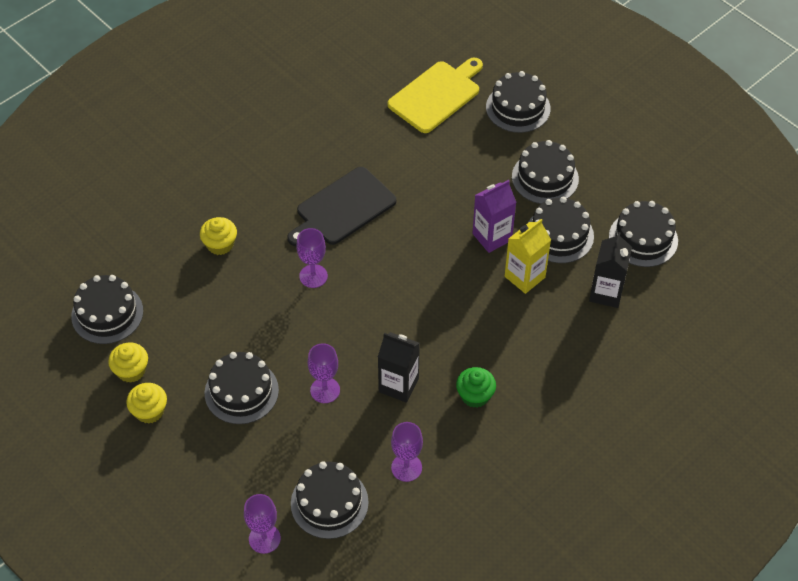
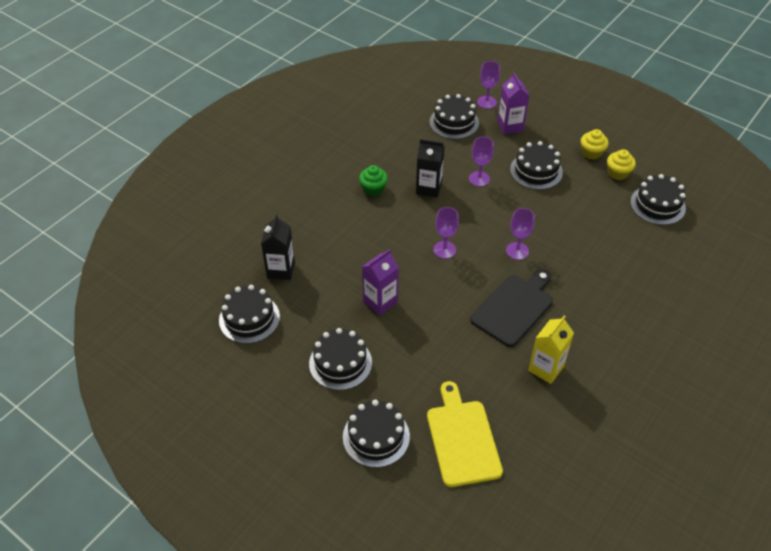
camera: 170 degrees right, 5 degrees down
yellow cupcake [200,217,237,255] -> none
yellow cutting board [387,58,483,133] -> yellow cutting board turned 135 degrees clockwise [427,381,503,487]
purple goblet [391,422,423,482] -> purple goblet moved to [433,207,459,259]
yellow carton [505,219,551,294] -> yellow carton moved to [528,316,574,384]
black cake [528,197,594,263] -> none
none -> purple carton [497,73,530,135]

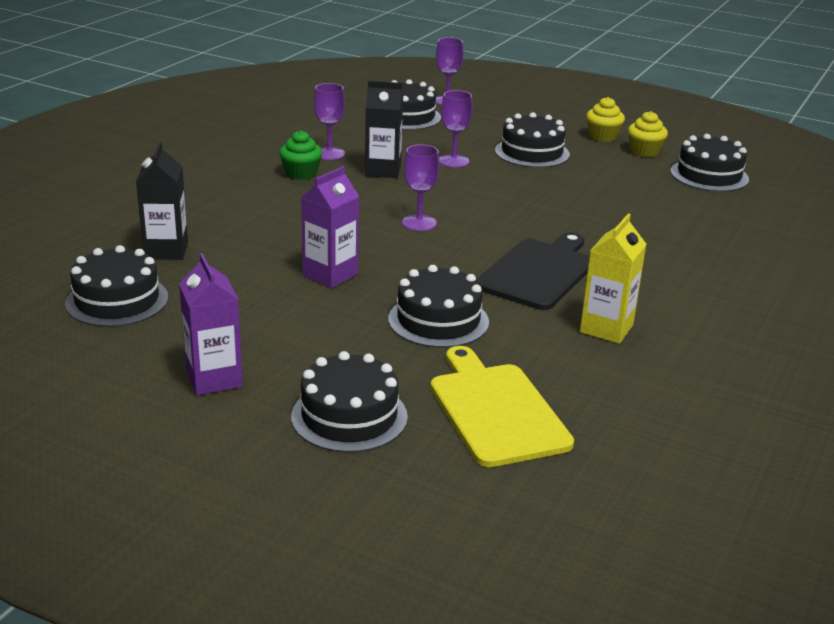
camera: 10 degrees left, 20 degrees down
black cake [309,328,372,390] -> black cake moved to [388,265,489,348]
purple carton [497,73,530,135] -> purple carton moved to [179,253,243,395]
purple goblet [506,208,535,260] -> purple goblet moved to [314,83,345,160]

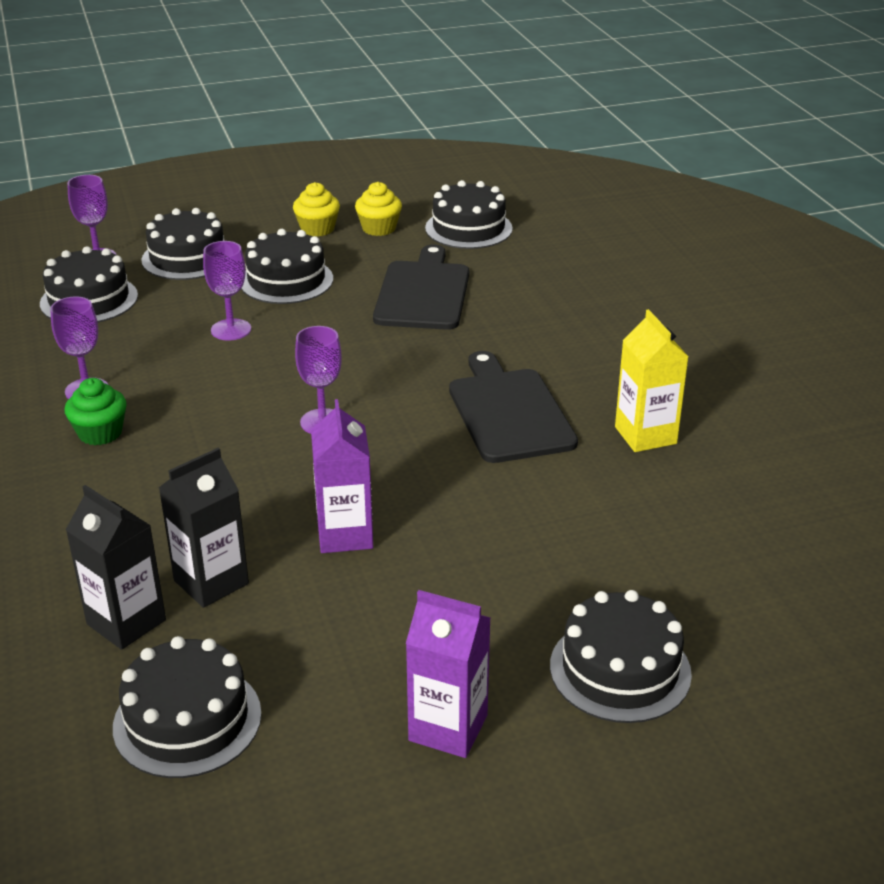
camera: 45 degrees left, 5 degrees up
black carton [365,81,403,178] -> black carton moved to [159,448,249,608]
black cake [388,265,489,348] -> black cake moved to [141,208,224,280]
yellow cutting board [430,346,574,467] -> none
none -> black cutting board [373,244,469,330]

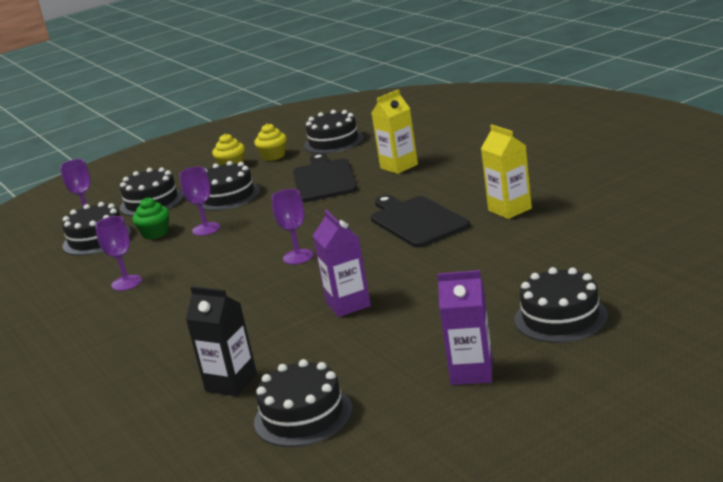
camera: 10 degrees left, 10 degrees down
green cupcake [65,378,126,445] -> green cupcake moved to [132,197,169,240]
black carton [159,448,249,608] -> none
none -> yellow carton [371,89,418,174]

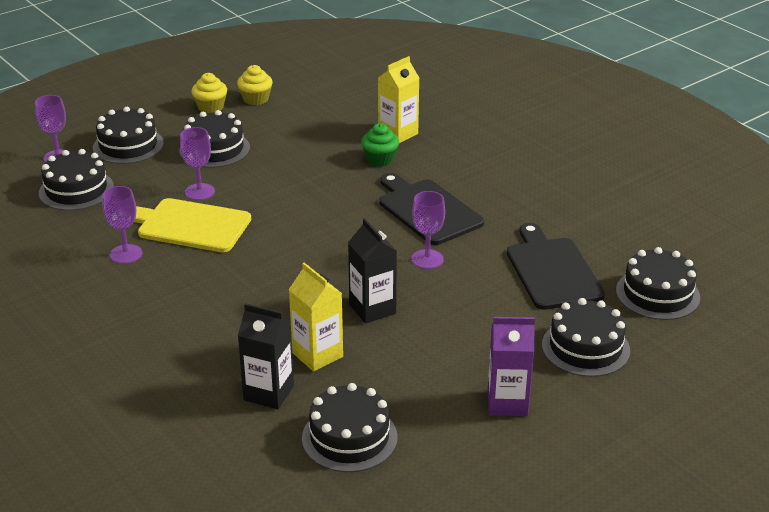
camera: 10 degrees left, 10 degrees up
green cupcake [132,197,169,240] -> green cupcake moved to [361,123,399,167]
purple goblet [271,189,313,264] -> purple goblet moved to [411,191,445,269]
black cutting board [293,153,357,202] -> black cutting board moved to [507,223,605,310]
black cake [304,110,364,154] -> black cake moved to [616,247,700,320]
purple carton [313,210,371,317] -> black carton [348,218,397,324]
yellow carton [481,125,532,219] -> yellow carton moved to [288,263,343,372]
none -> yellow cutting board [134,198,251,252]

